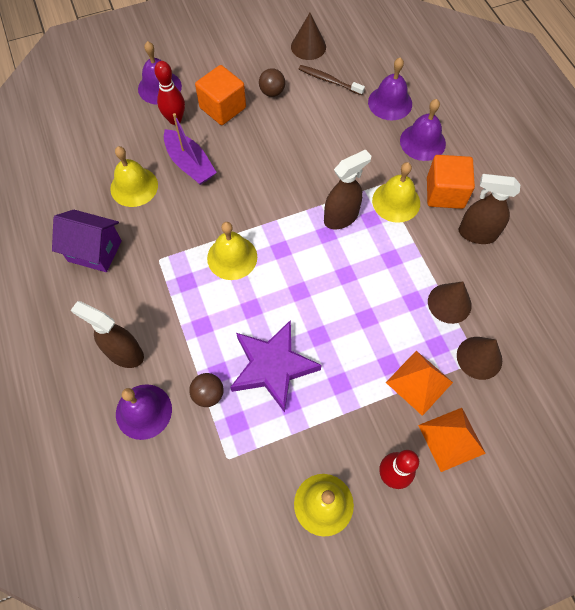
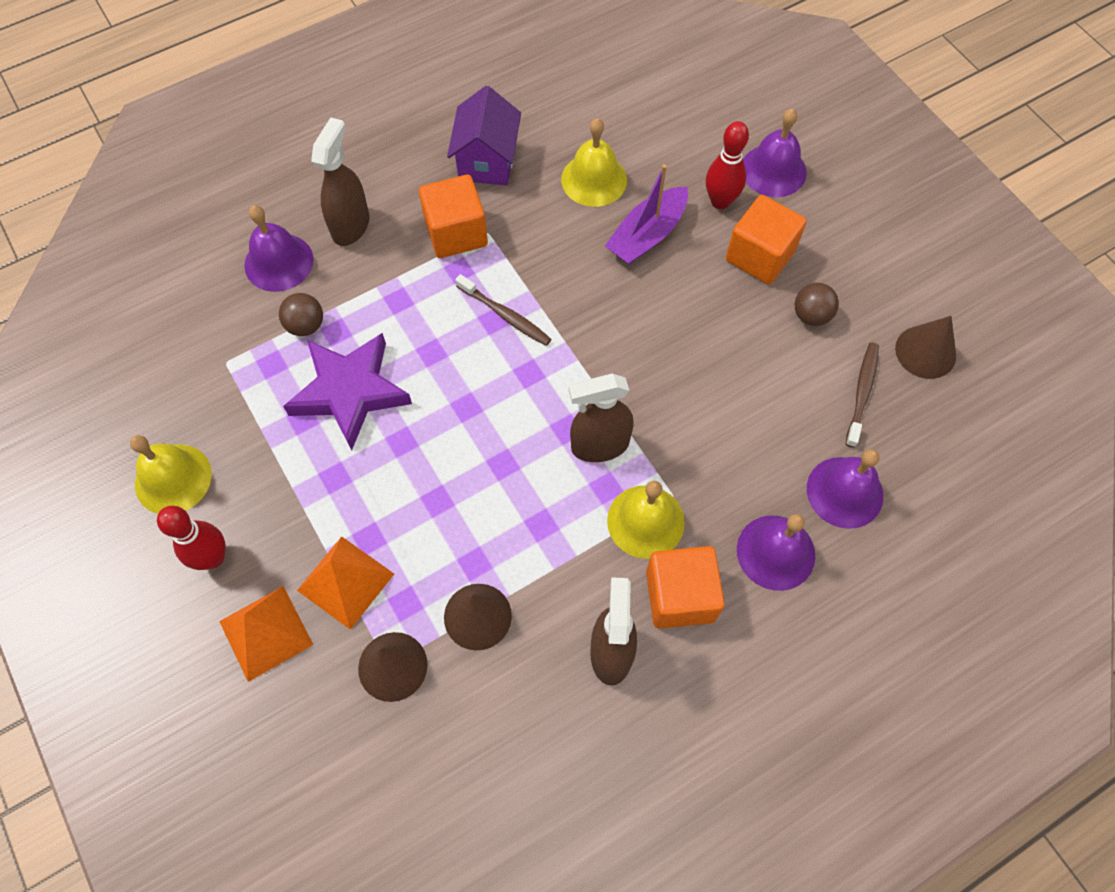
camera: 80 degrees right, 0 degrees up
yellow bell [207,222,257,280] -> brown toothbrush [455,274,552,346]
brown spray bottle [324,149,371,229] -> brown spray bottle turned 120 degrees clockwise [569,374,634,462]
none -> orange cube [419,174,488,258]

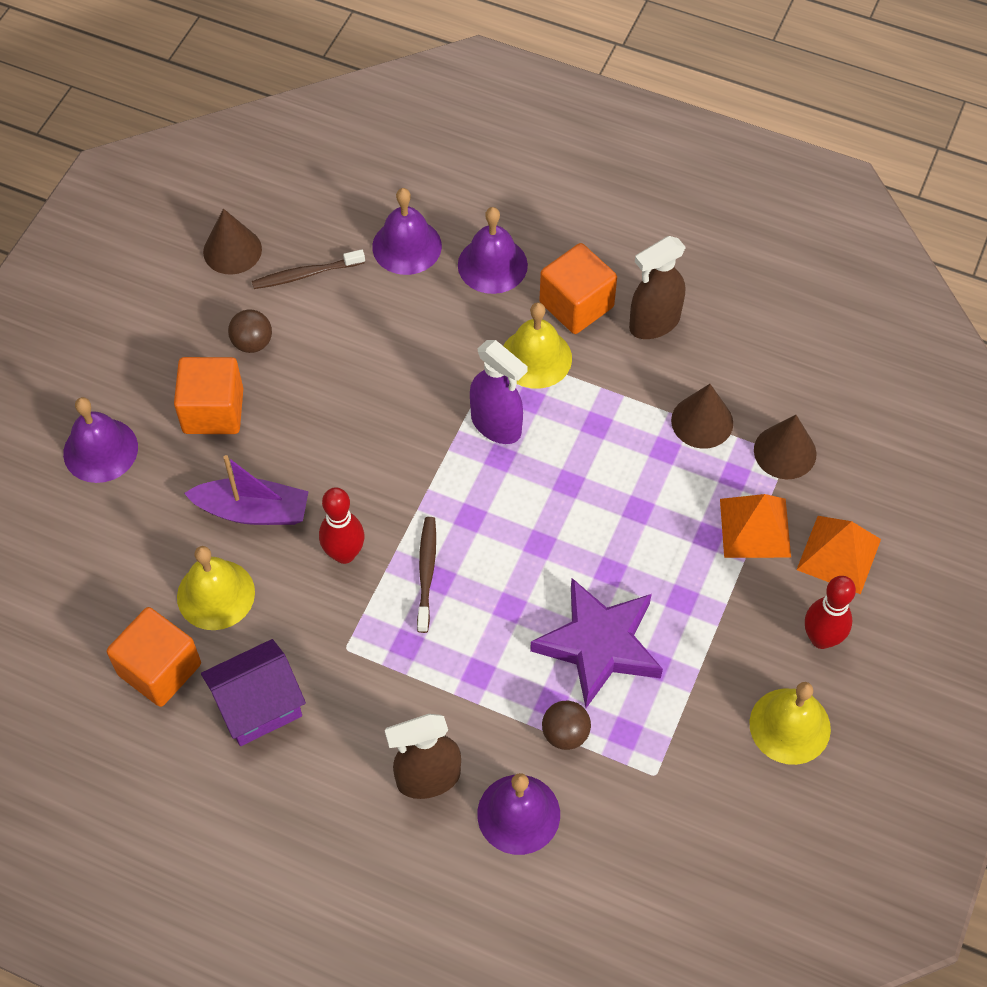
camera: 125 degrees left, 5 degrees down
orange cube [419,174,488,258] -> orange cube moved to [107,607,201,707]
brown spray bottle [569,374,634,462] -> purple spray bottle [470,340,528,444]
red bowling pin [706,121,749,209] -> red bowling pin moved to [319,487,364,564]

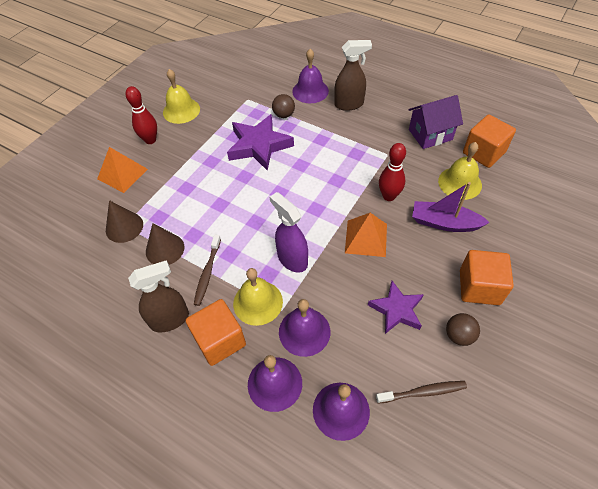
camera: 170 degrees left, 5 degrees down
purple bell [63,397,138,483] -> purple bell moved to [279,299,330,357]
brown cone [203,209,262,275] -> none
brown toothbrush [417,517,436,633] -> brown toothbrush moved to [194,235,221,306]
orange pyramid [720,494,791,558] -> orange pyramid moved to [345,213,387,257]
none -> purple star [368,281,424,334]

